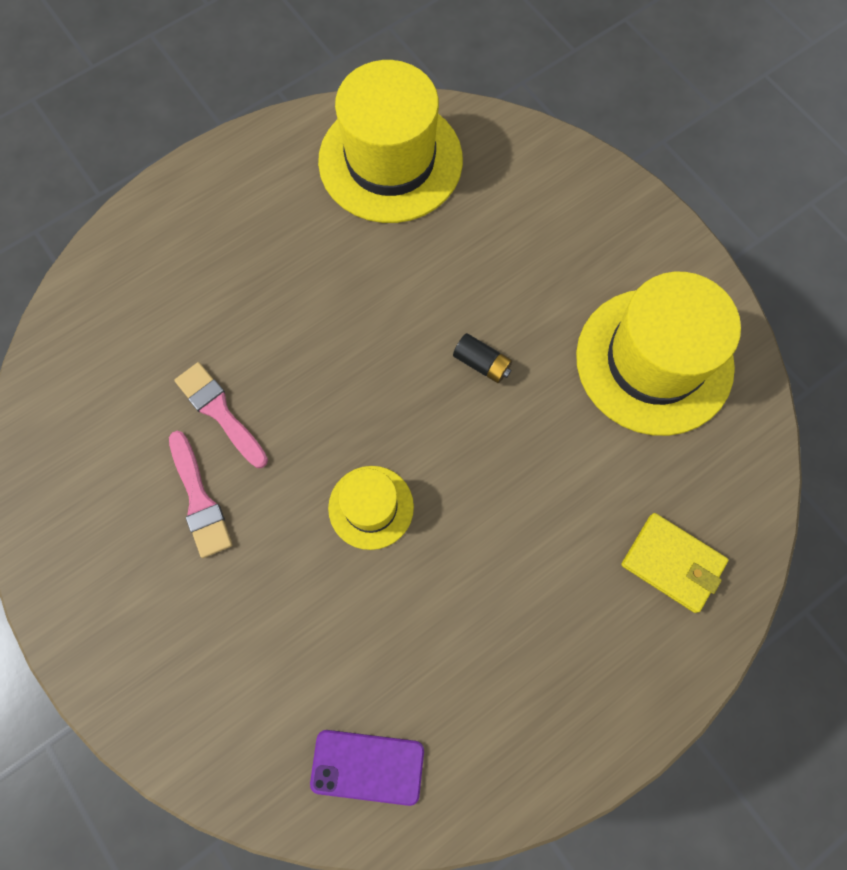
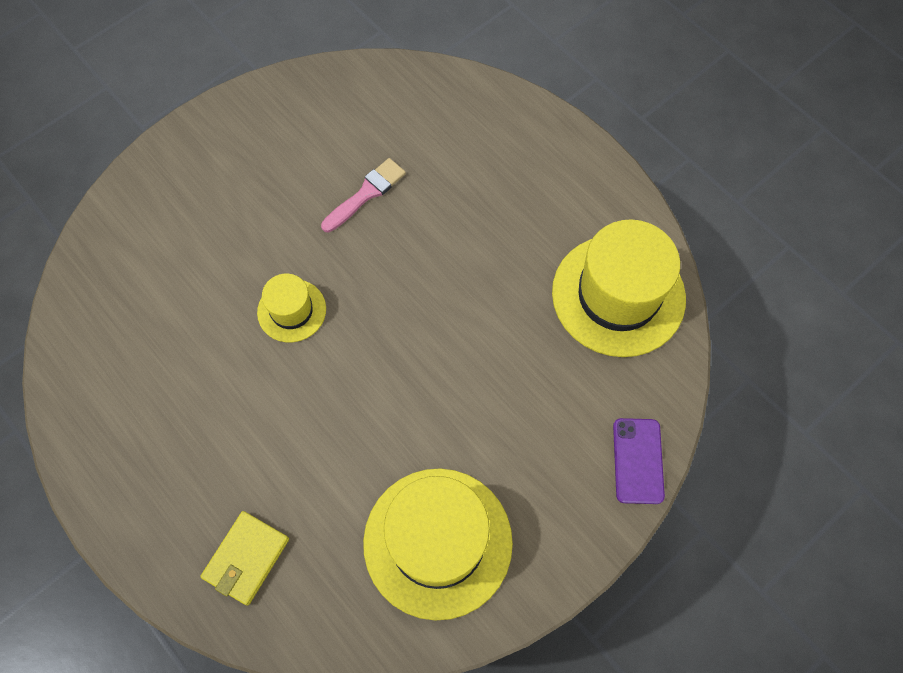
camera: 85 degrees right, 5 degrees down
pink brush [169,431,232,558] -> none
purple phone [310,730,424,806] -> purple phone moved to [613,418,665,504]
black battery [453,333,512,383] -> none

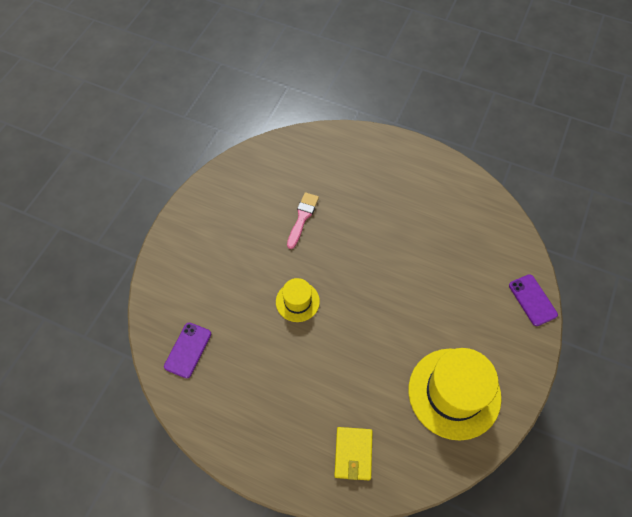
camera: 25 degrees left, 5 degrees down
yellow hat [552,220,686,357] -> none
none -> purple phone [164,323,211,378]

